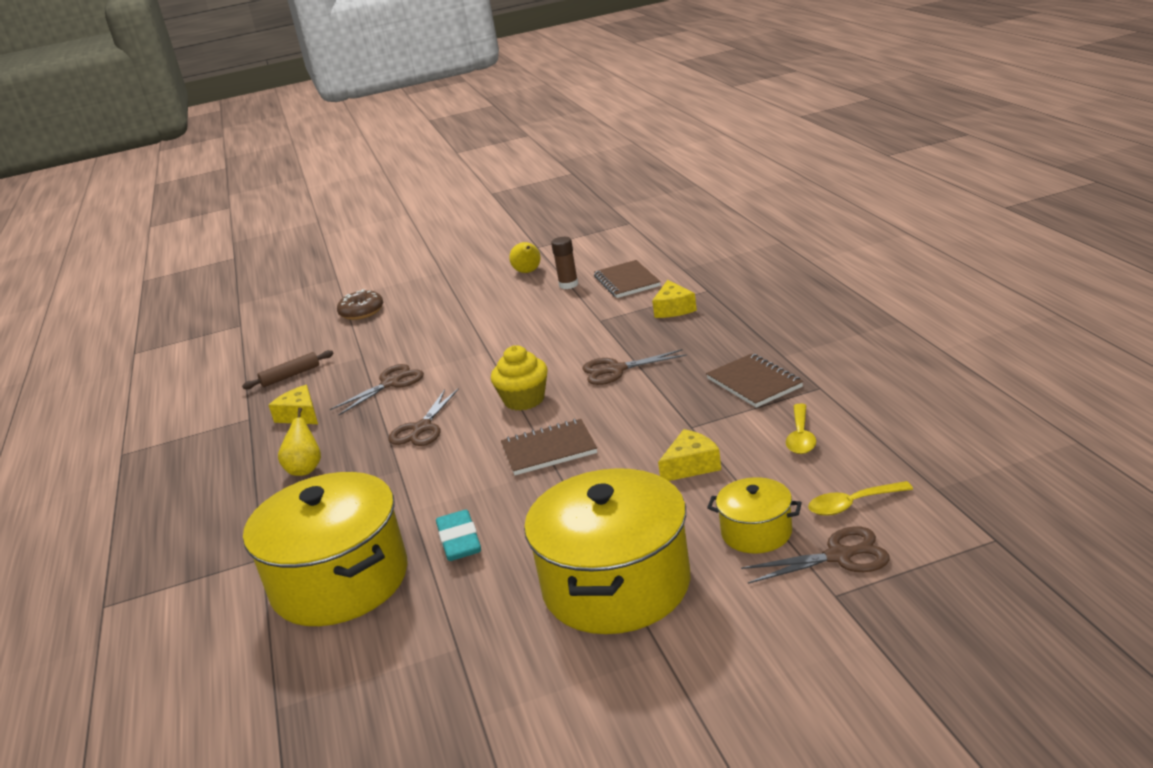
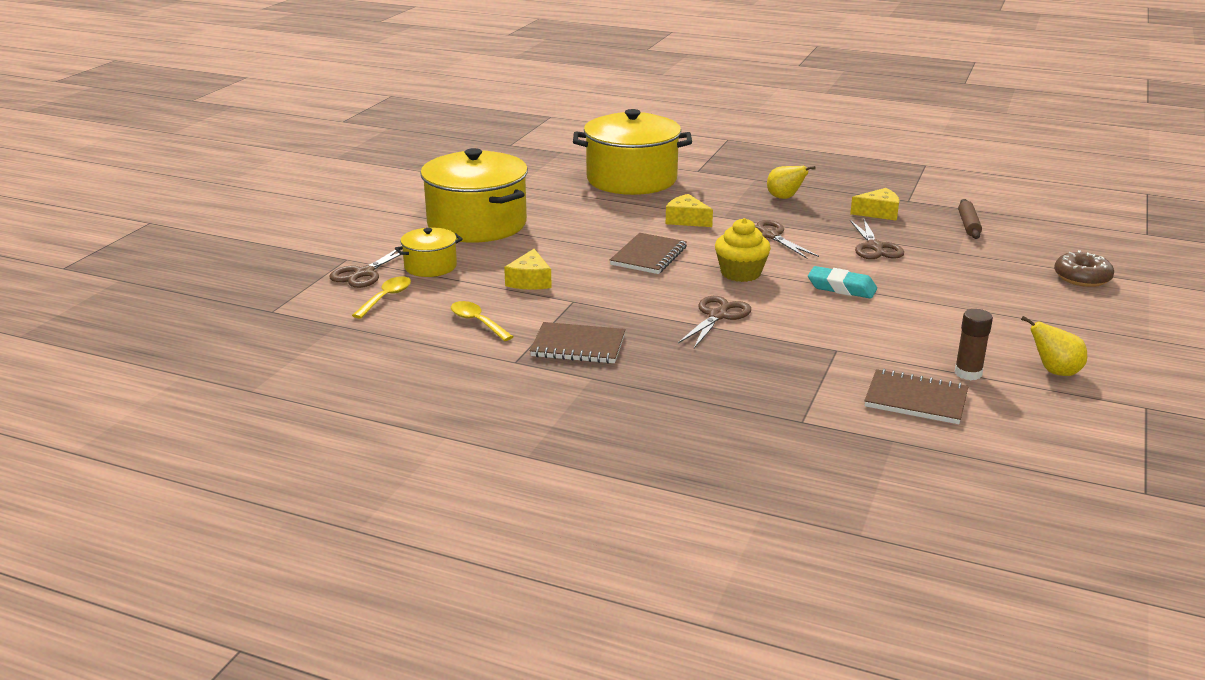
camera: 125 degrees right, 0 degrees up
turquoise eraser [436,510,481,561] -> turquoise eraser moved to [808,266,877,299]
yellow cheese [652,280,697,318] -> yellow cheese moved to [666,194,713,227]

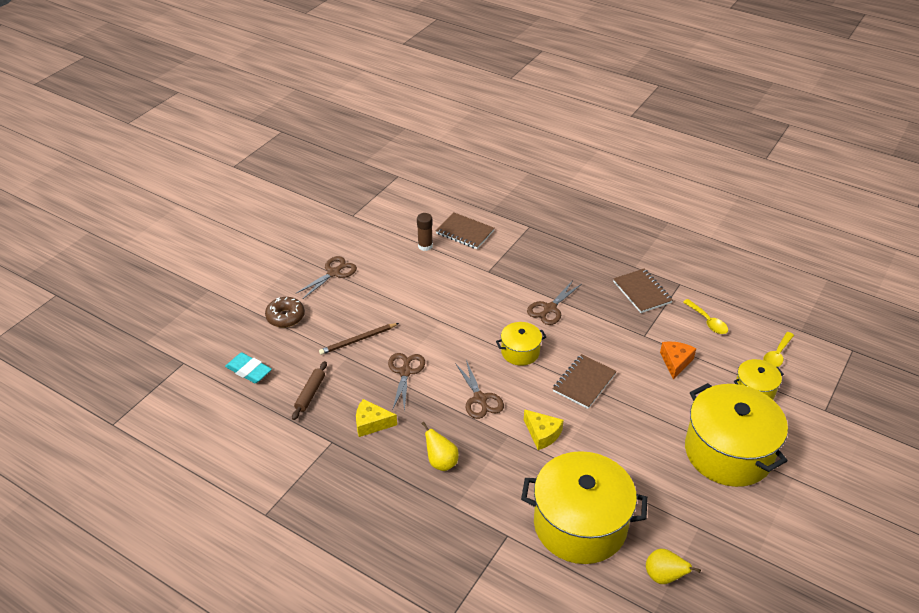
camera: 170 degrees left, 15 degrees up
brown scissors [330,246,403,288] -> brown scissors moved to [295,256,357,299]
yellow cheese [504,249,552,290] -> orange cheese [660,341,696,380]
brown notebook [530,322,626,364] -> brown notebook turned 45 degrees clockwise [613,269,673,313]
yellow cupcake [715,218,771,282] -> yellow pot [496,322,546,366]
turquoise eraser [808,266,877,299] -> turquoise eraser moved to [225,353,272,383]
yellow pear [1021,316,1087,376] -> yellow pear moved to [646,549,701,584]
none -> brown pencil [319,323,399,355]

